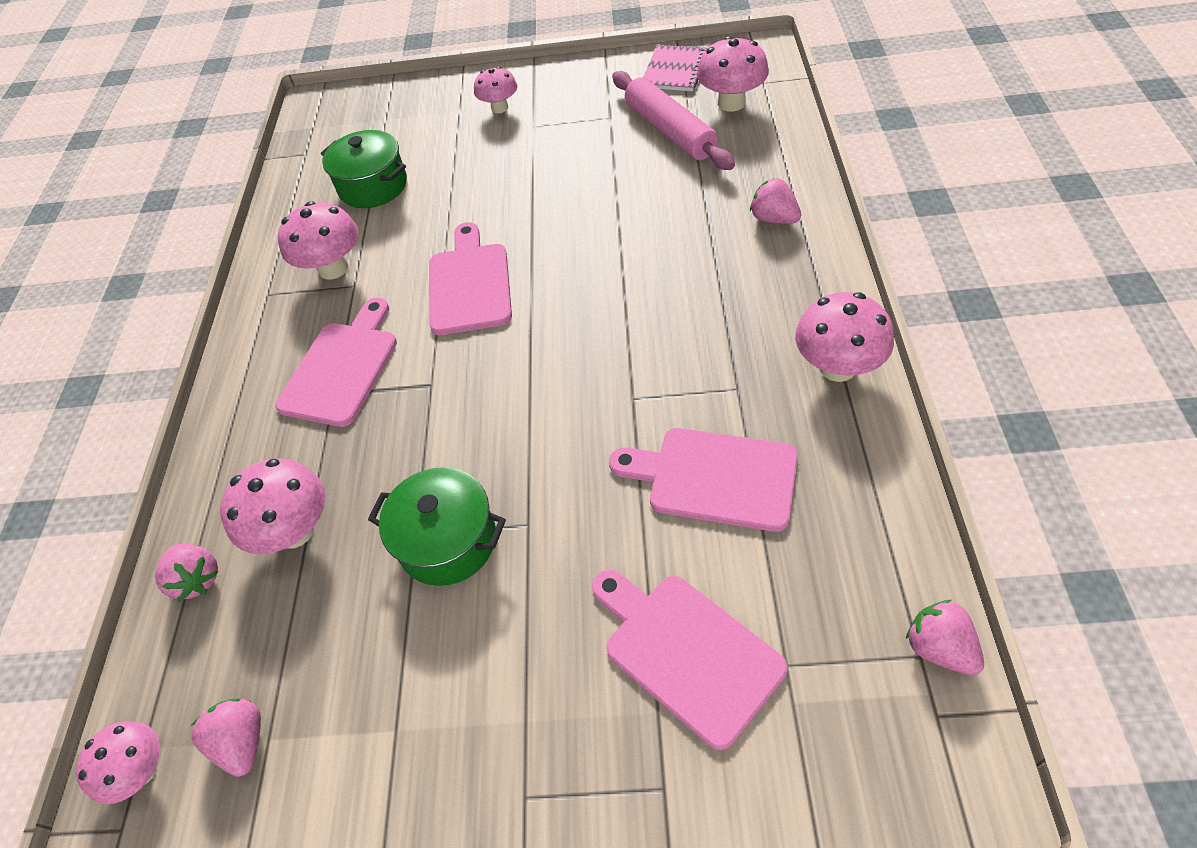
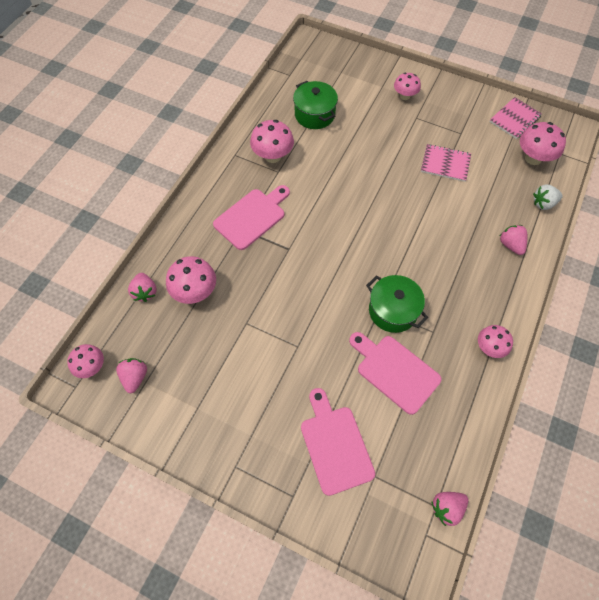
camera: 20 degrees right, 10 degrees up
green pot [368,467,506,586] -> green pot moved to [366,275,428,333]
pink cutting board [429,222,512,335] -> none
pink rolling pin [612,71,735,170] -> none
pink mushroom [795,292,894,382] -> pink mushroom [478,325,513,358], size x0.66
pink strawberry [906,600,984,675] -> pink strawberry turned 105 degrees counterclockwise [431,492,468,526]
none -> pink notebook [421,144,471,182]
none -> white strawberry [533,185,563,210]

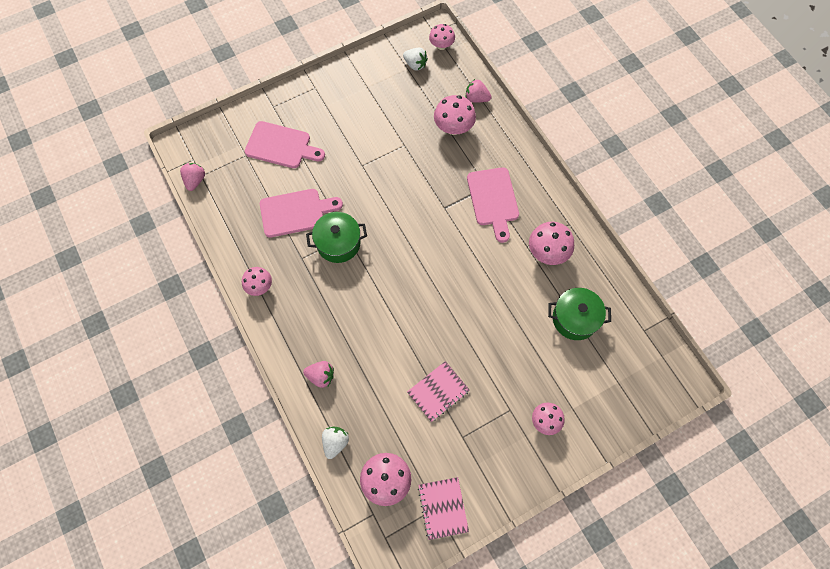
camera: 125 degrees right, 5 degrees up
pink strawberry [116,358,147,393] -> white strawberry [403,48,428,71]

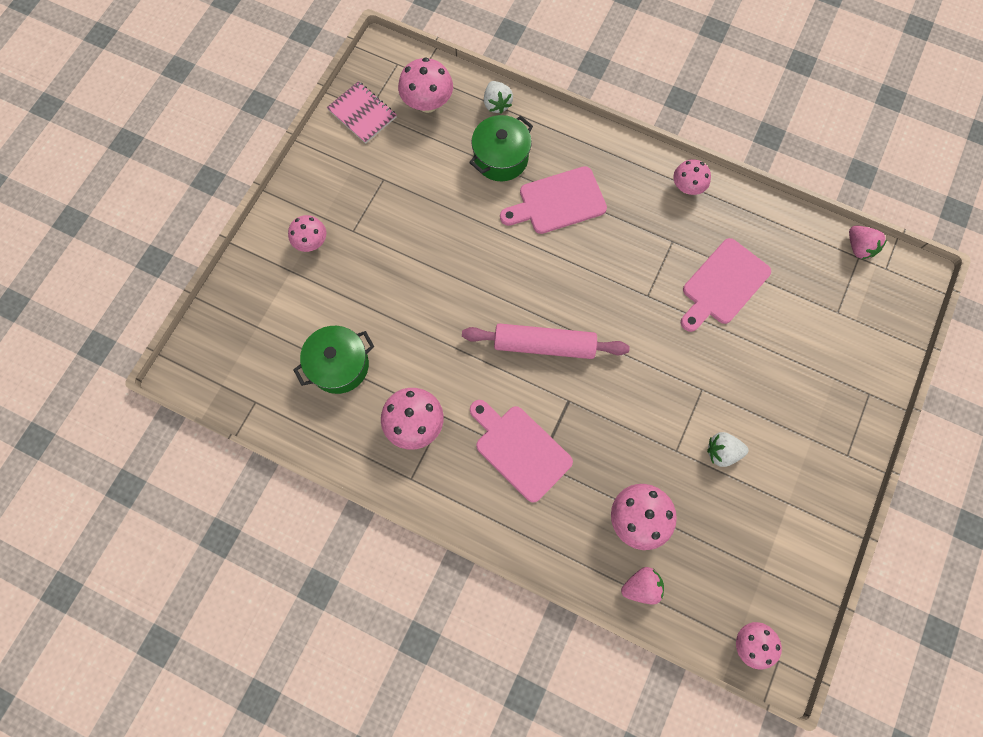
camera: 145 degrees right, 5 degrees up
pink cutting board [245,121,325,168] -> pink cutting board moved to [500,166,607,234]
pink strawberry [303,361,334,388] -> none
green pot [306,212,367,263] -> green pot moved to [469,115,533,181]
white strawberry [403,48,428,71] -> white strawberry moved to [707,432,749,467]
pink notebook [407,361,470,422] -> none
none -> pink rolling pin [462,323,630,359]

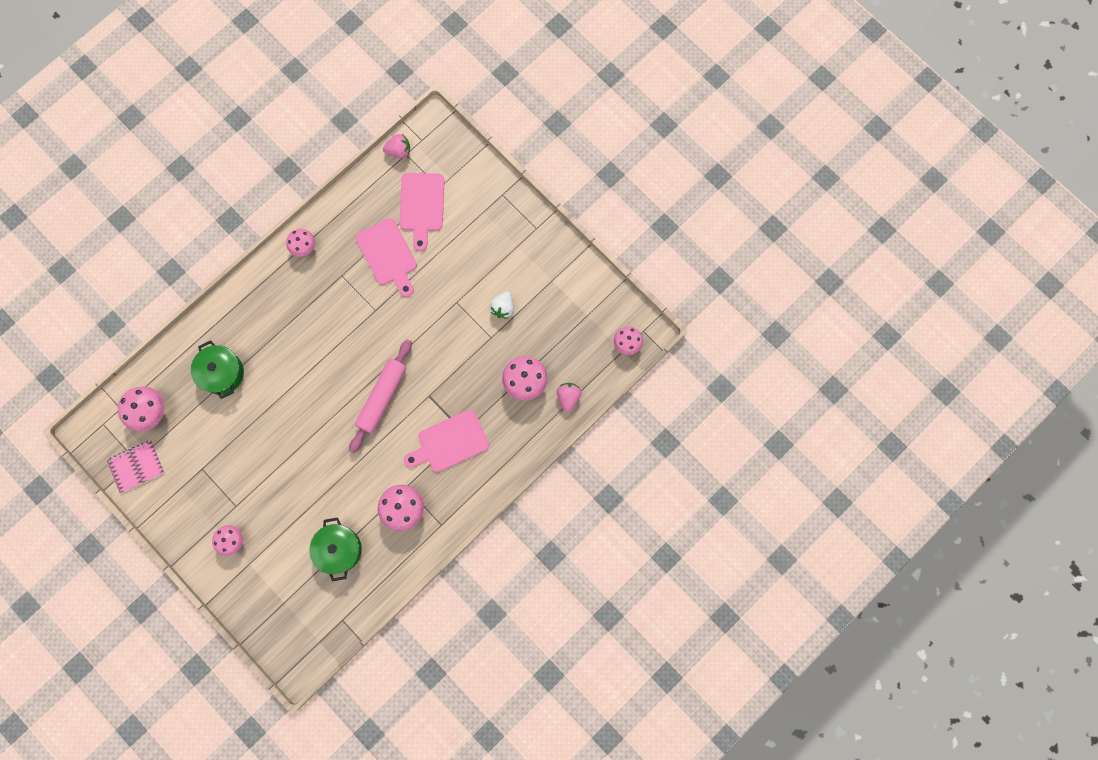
camera: 70 degrees left, 5 degrees up
white strawberry [484,81,513,114] -> none
pink cutting board [500,166,607,234] -> pink cutting board moved to [399,173,445,252]

